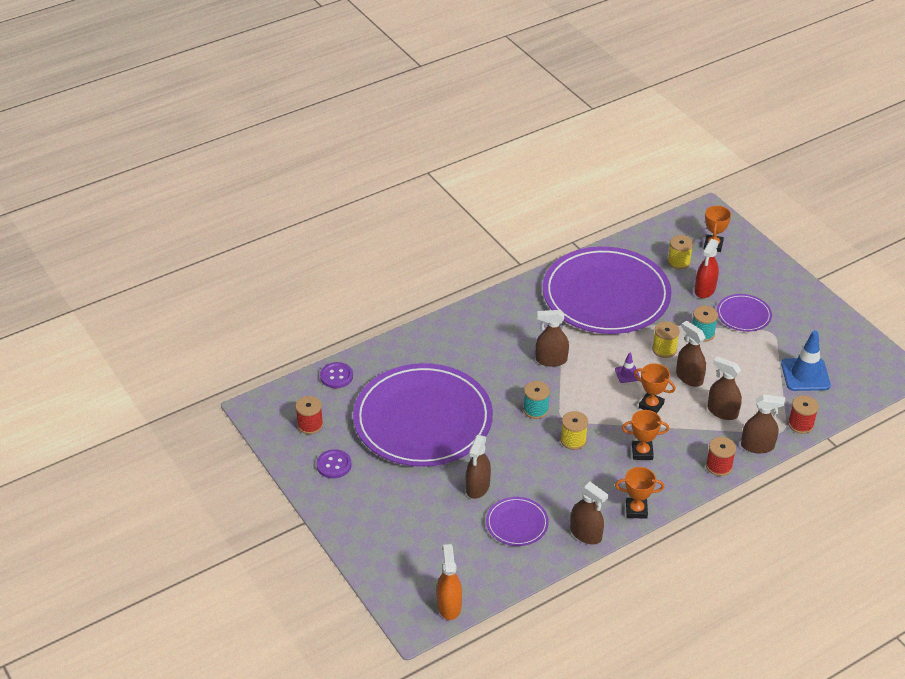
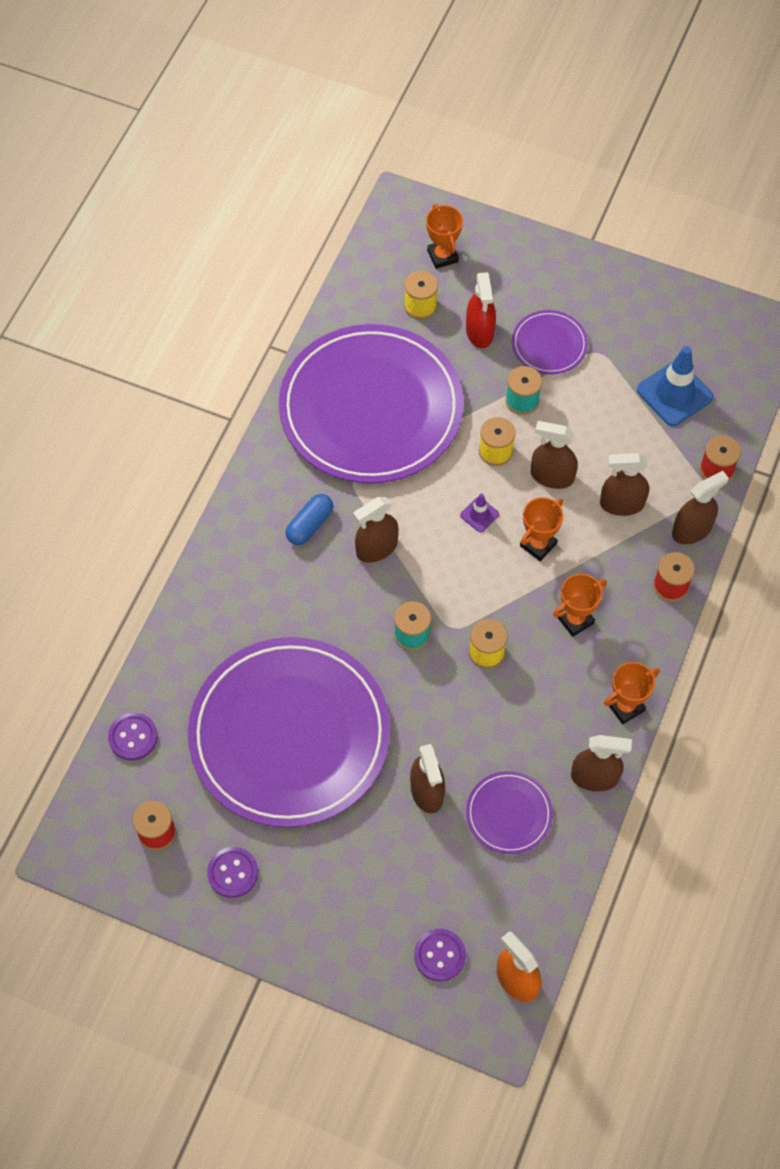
camera: 35 degrees left, 20 degrees up
orange trophy [634,363,676,413] -> orange trophy turned 45 degrees counterclockwise [520,497,563,561]
none -> blue capsule [286,494,333,545]
none -> purple button [414,929,466,982]

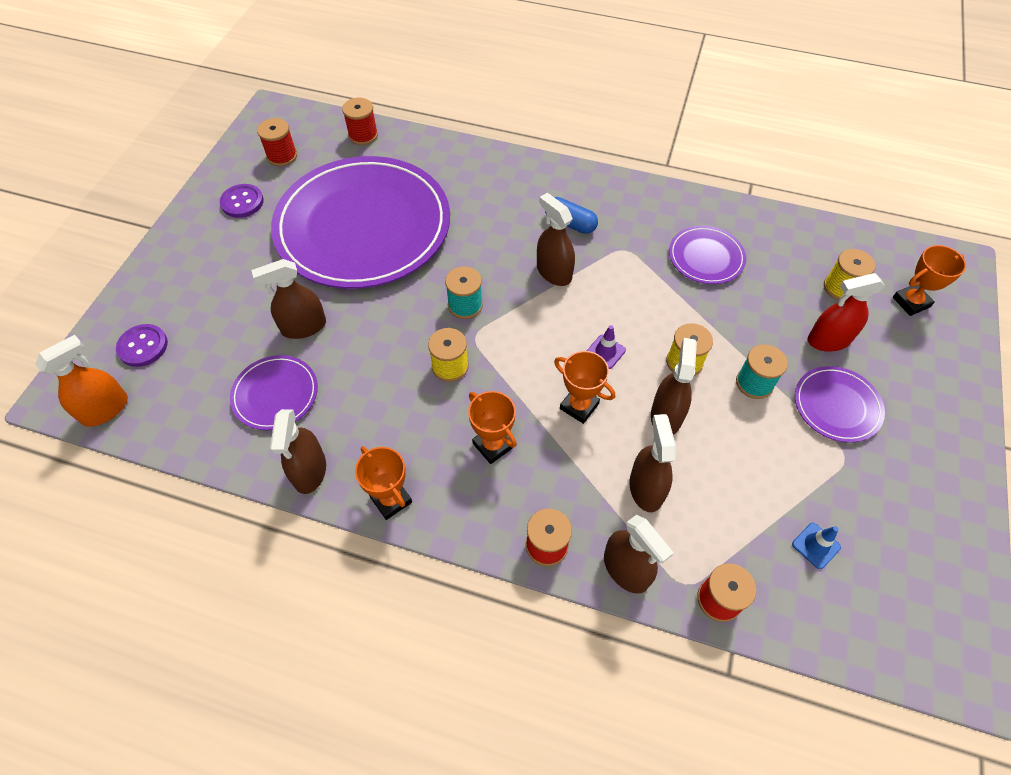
camera: 85 degrees right, 5 degrees down
purple button [108,712,158,760] -> red spool [342,98,378,145]
purple plate [279,324,464,483] -> purple plate [669,225,746,284], size x0.42
blue traffic cone [637,346,713,426] -> blue traffic cone [792,523,841,569], size x0.50

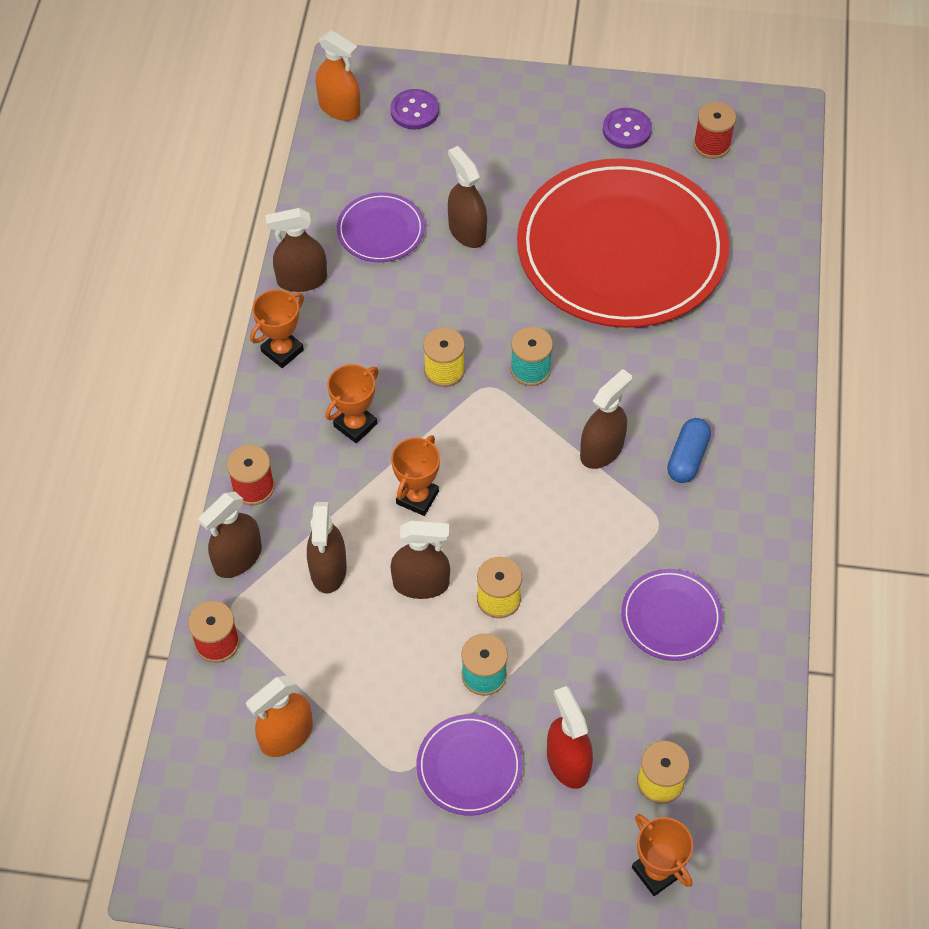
camera: 80 degrees right, 0 degrees up
purple plate [271,156,450,289] -> red plate [517,158,729,328]
red spool [342,98,378,145] -> none
purple traffic cone [587,325,626,369] -> none
brown spray bottle [629,414,676,512] -> brown spray bottle turned 105 degrees clockwise [307,502,347,594]
blue traffic cone [792,523,841,569] -> orange spray bottle [246,675,313,757]

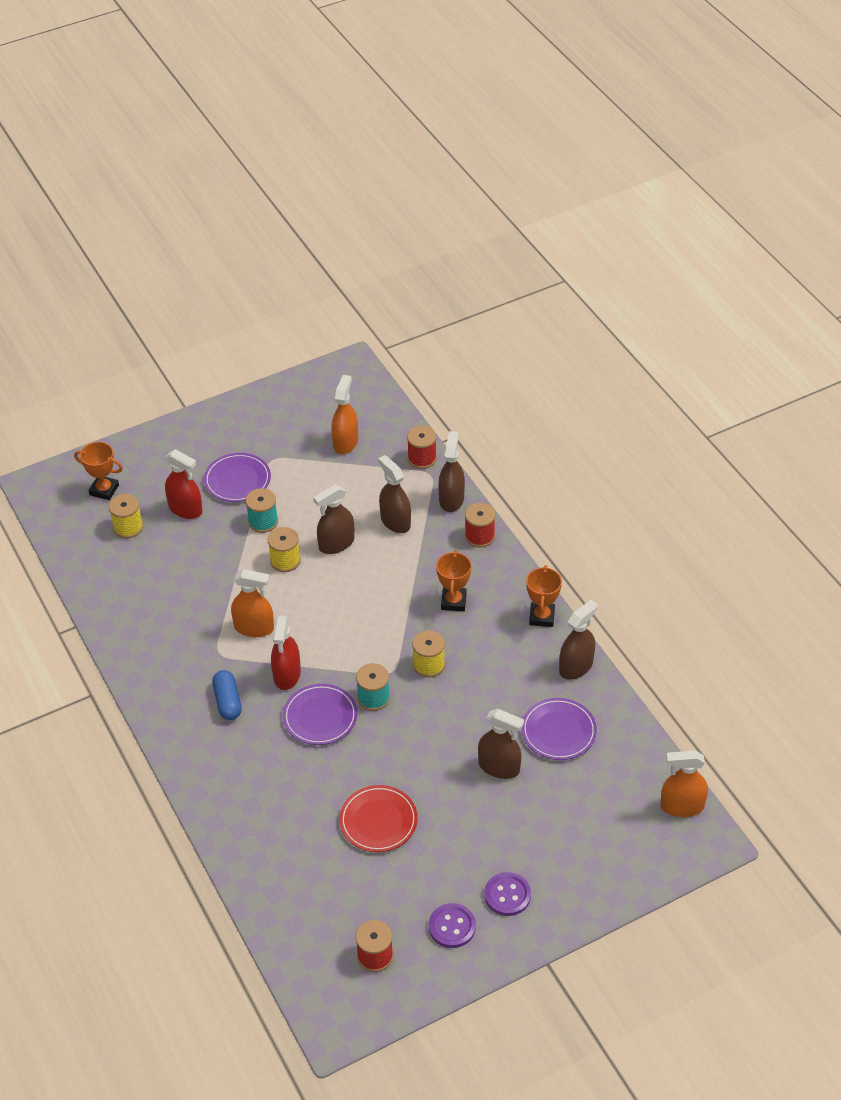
camera: 145 degrees right, 10 degrees down
purple button [390,89,439,129] -> purple button moved to [484,872,531,916]
orange trophy [391,435,440,516] -> none
red plate [517,158,729,328] -> red plate [339,785,418,852], size x0.42
brown spray bottle [580,369,632,469] -> red spray bottle [271,615,301,690]
purple plate [621,569,723,661] -> purple plate moved to [283,684,357,745]
none -> orange spray bottle [231,569,274,637]

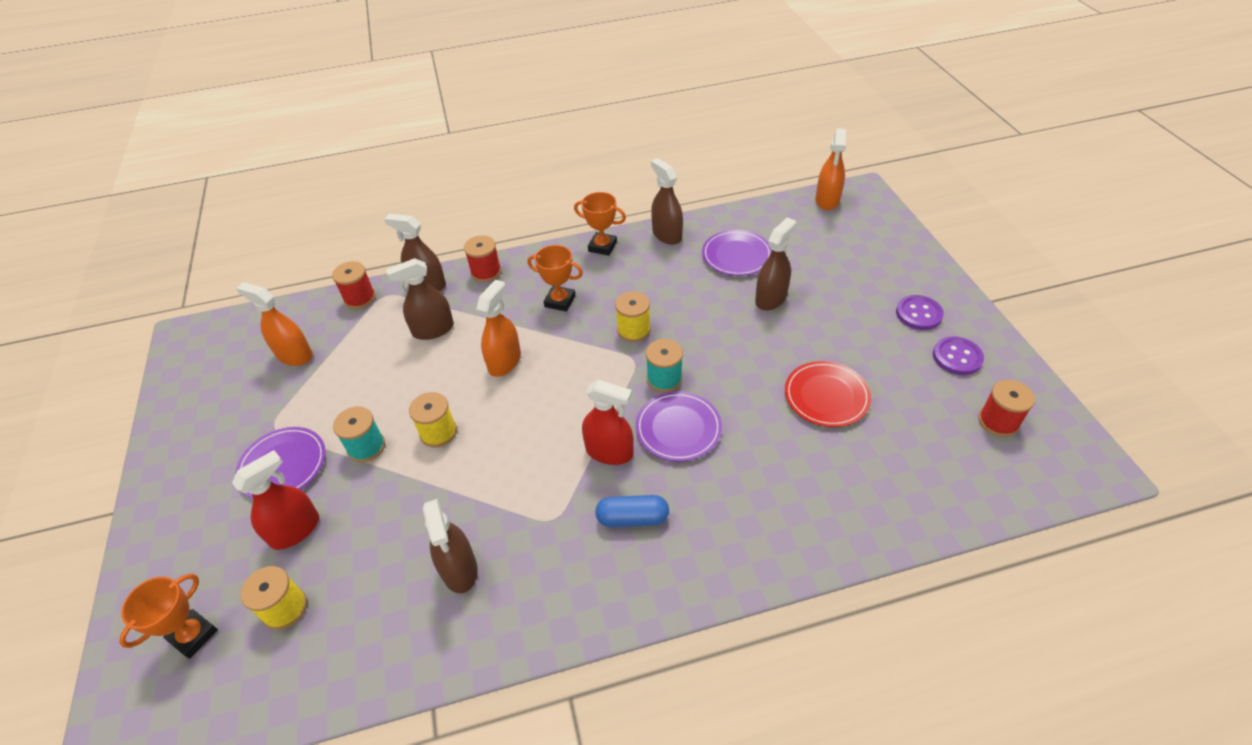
camera: 75 degrees left, 0 degrees up
orange spray bottle [231,569,274,637] -> orange spray bottle moved to [476,280,521,377]
brown spray bottle [313,485,354,554] -> brown spray bottle moved to [423,499,477,593]

